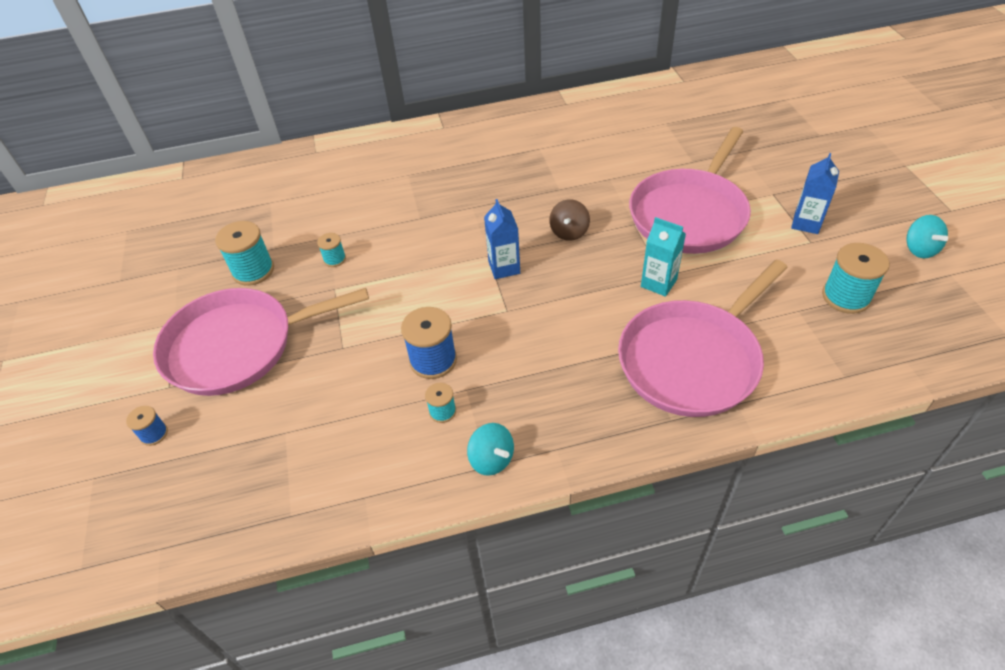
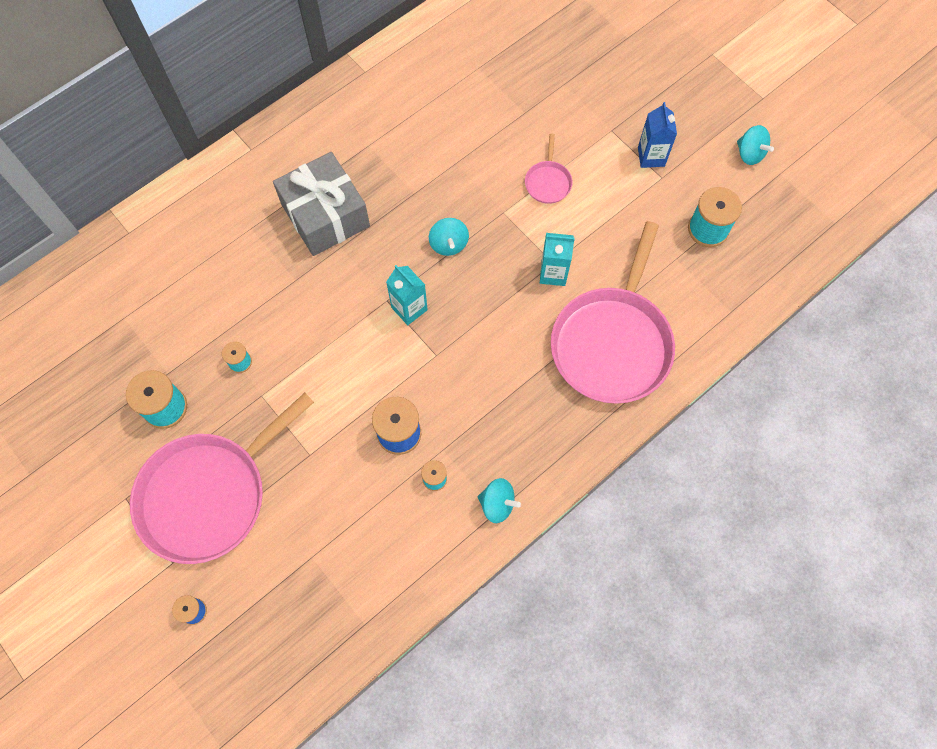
camera: 30 degrees left, 20 degrees up
blue carton [484,199,520,279] -> turquoise carton [386,265,428,325]
brown spinning top [549,199,590,241] -> turquoise spinning top [429,218,469,256]
pink pan [629,127,751,254] -> pink pan [525,133,573,204], size x0.42
none -> grey gift [273,152,370,256]

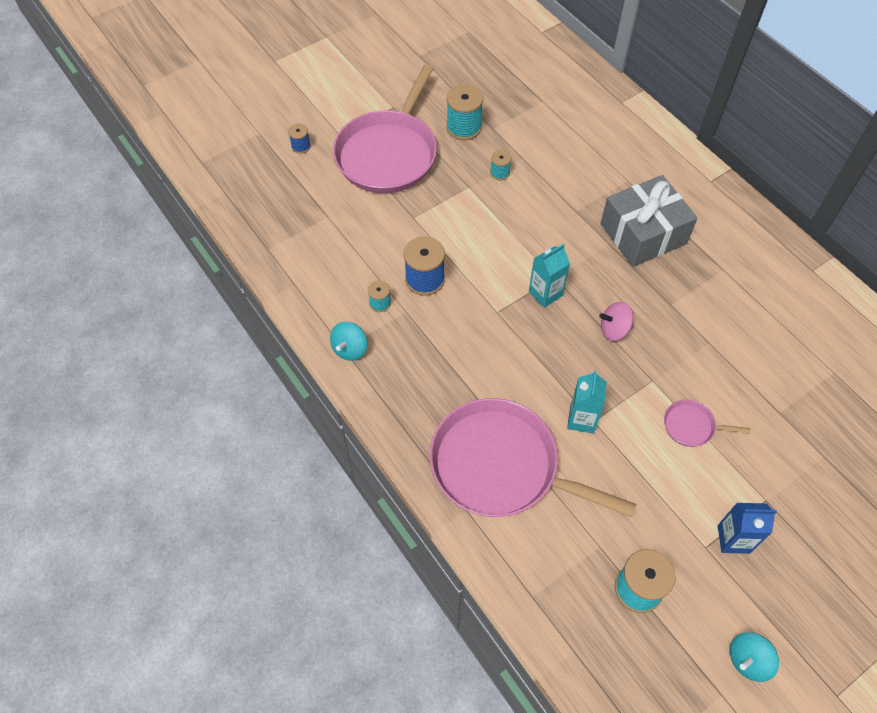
camera: 95 degrees right, 10 degrees down
pink pan [130,393,314,564] -> pink pan turned 120 degrees counterclockwise [333,65,437,193]
turquoise spinning top [429,218,469,256] -> pink spinning top [599,302,634,341]

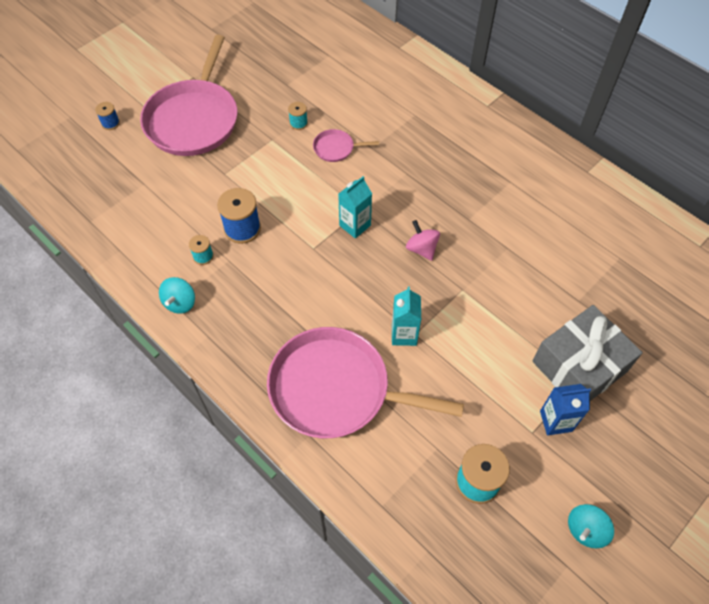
camera: 10 degrees left, 0 degrees up
turquoise spool [446,84,483,140] -> none
pink spinning top [599,302,634,341] -> pink spinning top turned 75 degrees clockwise [406,220,440,261]
grey gift [600,175,698,267] -> grey gift moved to [532,305,643,401]
pink pan [664,399,751,447] -> pink pan moved to [313,129,379,162]

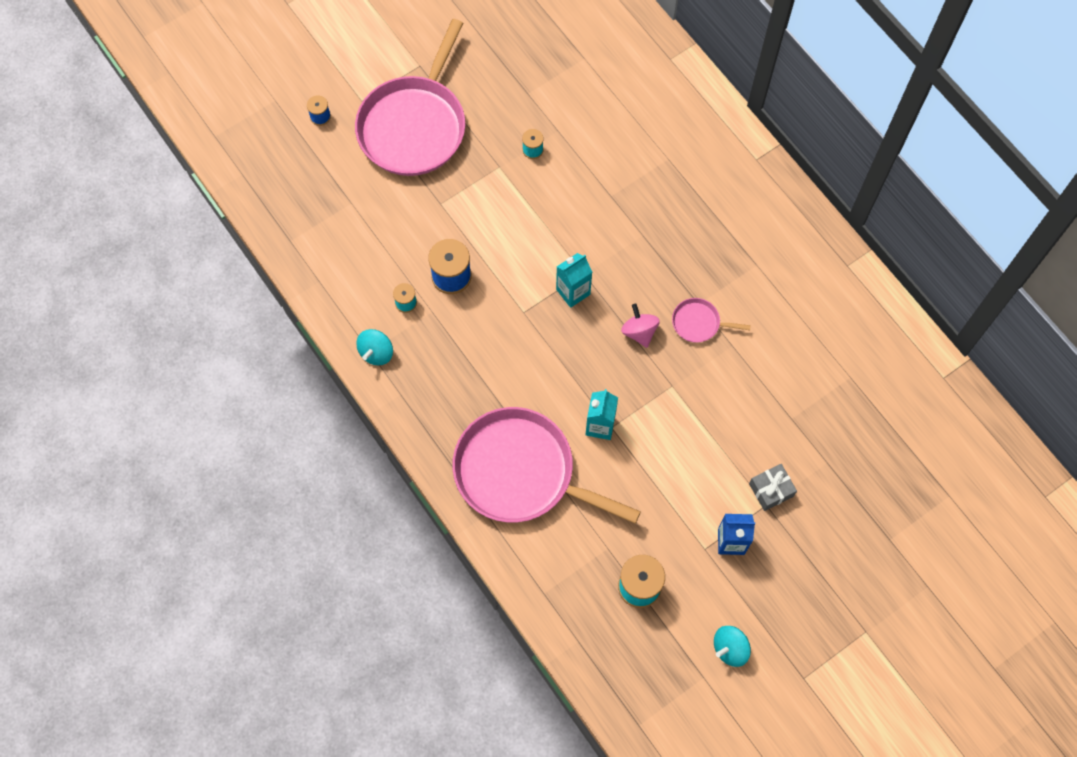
camera: 10 degrees right, 10 degrees up
pink pan [313,129,379,162] -> pink pan moved to [672,298,751,343]
grey gift [532,305,643,401] -> grey gift [749,464,797,511], size x0.47

